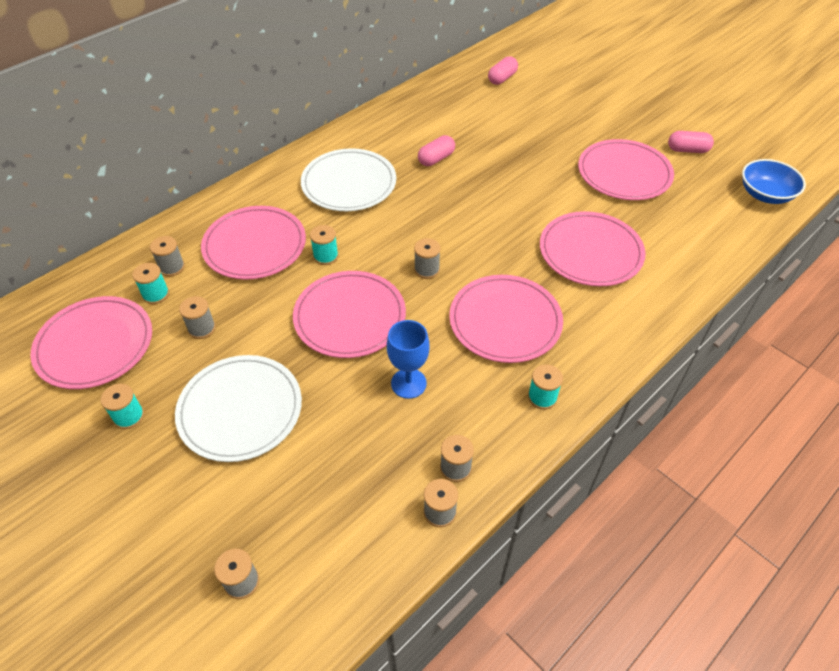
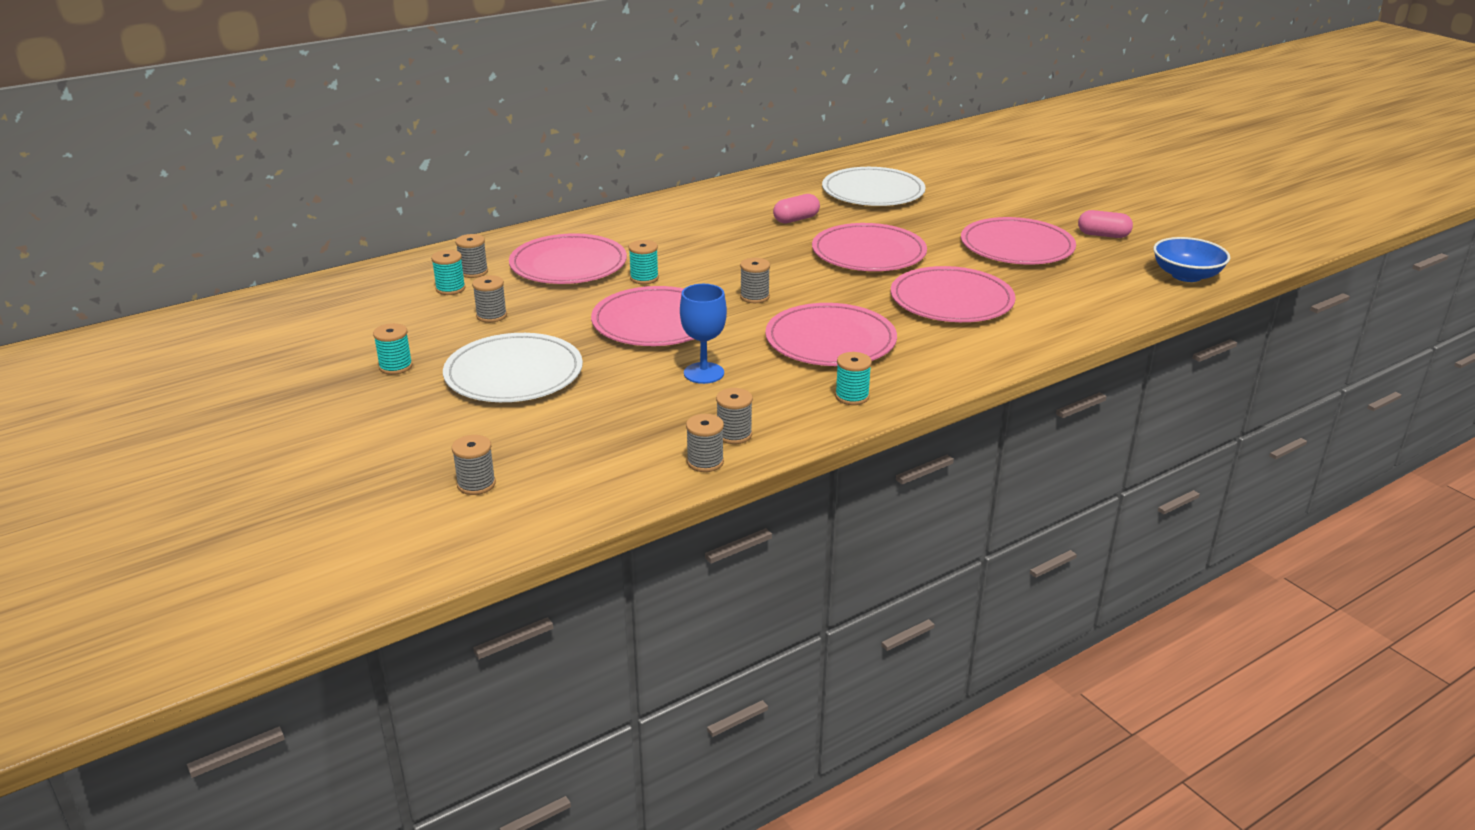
camera: 10 degrees right, 20 degrees down
pink plate [30,296,152,389] -> pink plate moved to [812,223,927,271]
white plate [301,148,396,211] -> white plate moved to [822,167,926,206]
pink capsule [488,56,518,85] -> none

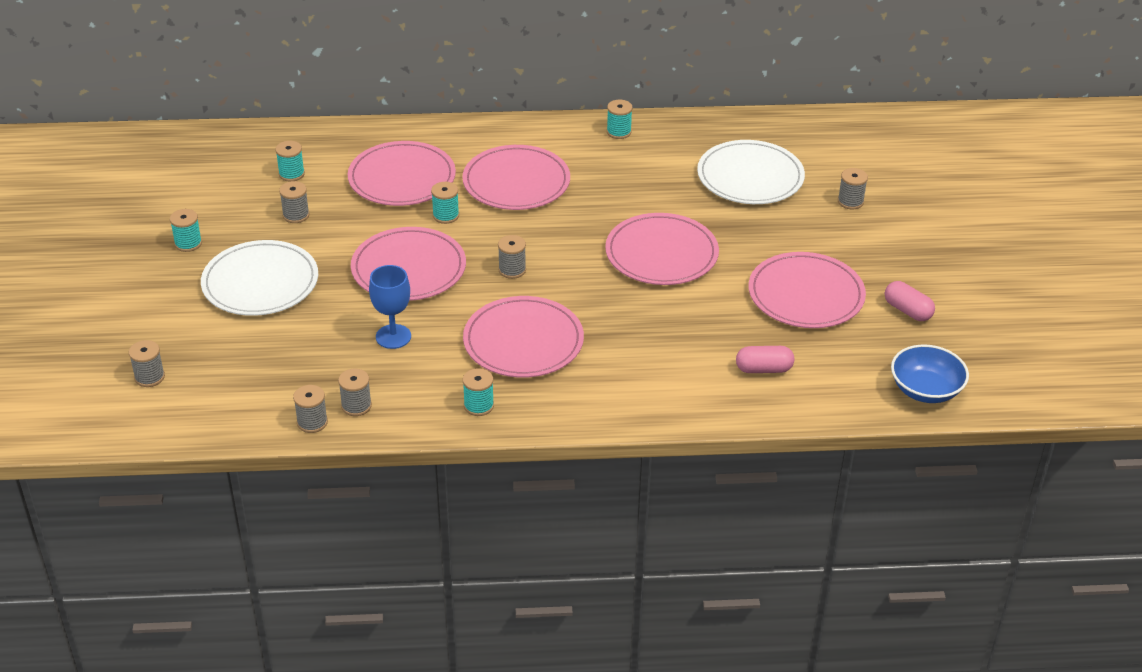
camera: 30 degrees right, 10 degrees up
grey spool [455,234,488,278] -> grey spool moved to [838,168,868,210]
pink capsule [773,194,820,224] -> pink capsule moved to [736,346,794,373]
pink plate [891,266,1016,322] -> pink plate moved to [462,145,570,210]
none -> turquoise spool [607,100,632,139]

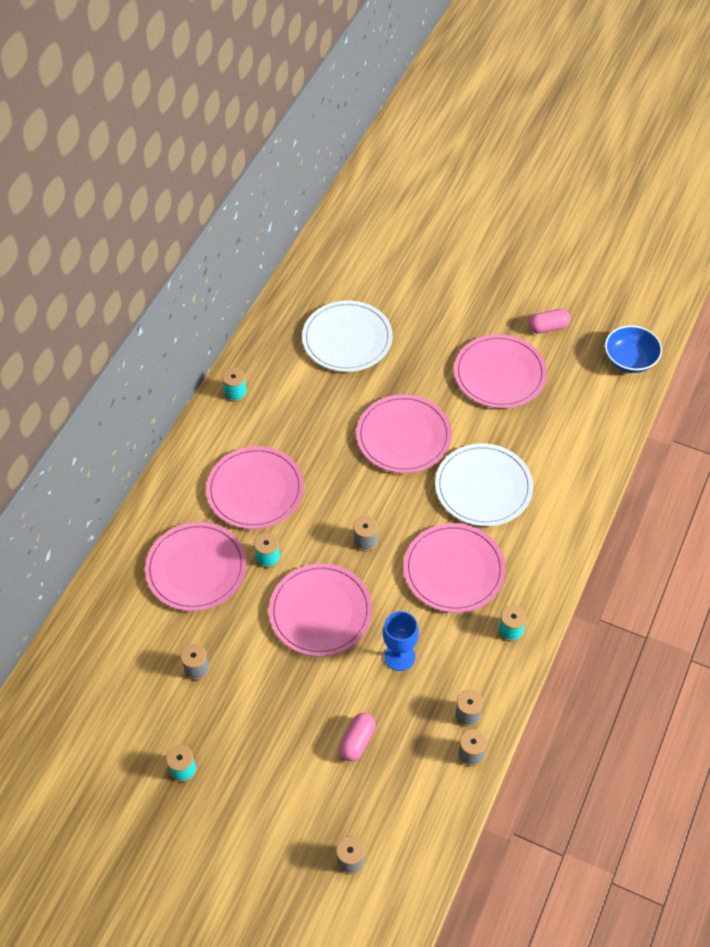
camera: 60 degrees left, 15 degrees up
white plate [201,240,318,316] -> white plate moved to [435,443,533,526]
turquoise spool [275,141,305,182] -> none
pink capsule [736,346,794,373] -> pink capsule moved to [339,713,376,761]
grey spool [838,168,868,210] -> none

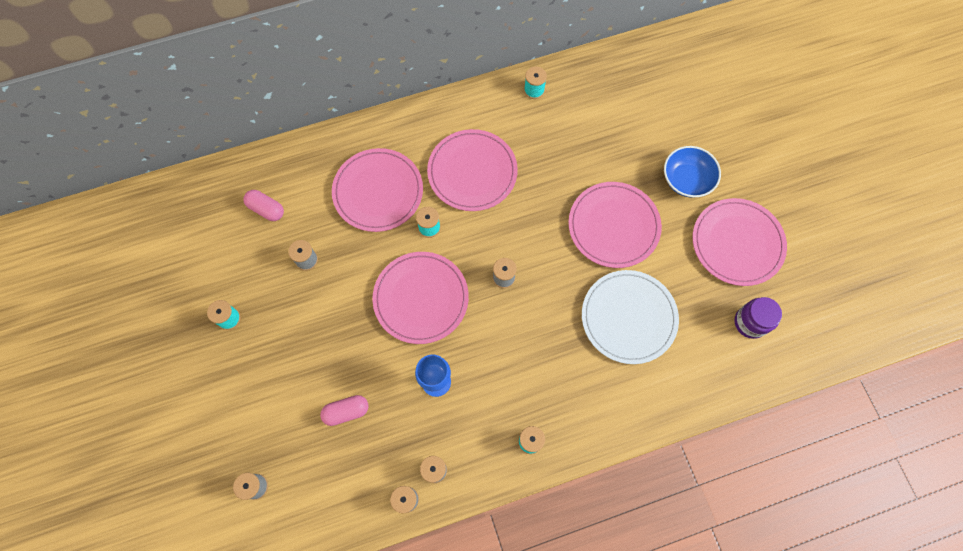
camera: 45 degrees right, 15 degrees up
white plate [302,300,393,372] -> none
pink plate [404,523,506,613] -> none
pink capsule [528,309,571,334] -> pink capsule moved to [243,190,284,221]
blue bowl [605,325,662,373] -> blue bowl moved to [664,146,721,198]
none -> purple jar [734,297,782,339]

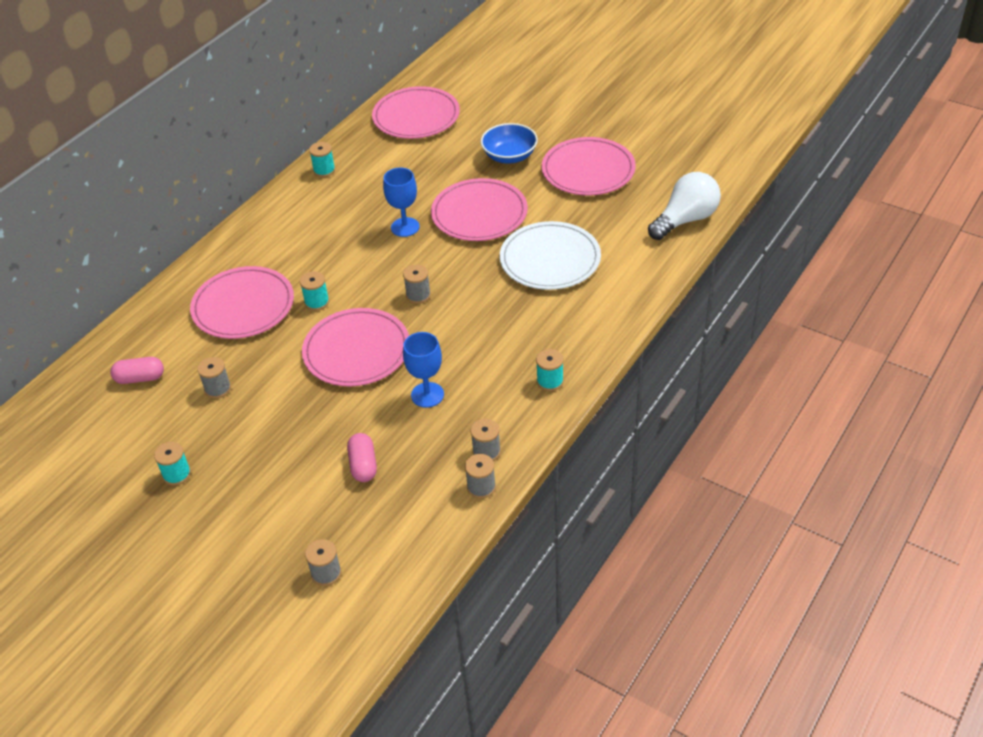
camera: 35 degrees left, 25 degrees down
pink capsule [320,395,369,426] -> pink capsule turned 45 degrees counterclockwise [347,433,377,482]
pink plate [427,129,518,211] -> pink plate moved to [372,86,460,139]
purple jar [734,297,782,339] -> none
none -> blue goblet [383,168,420,237]
none -> white light bulb [648,172,721,240]

